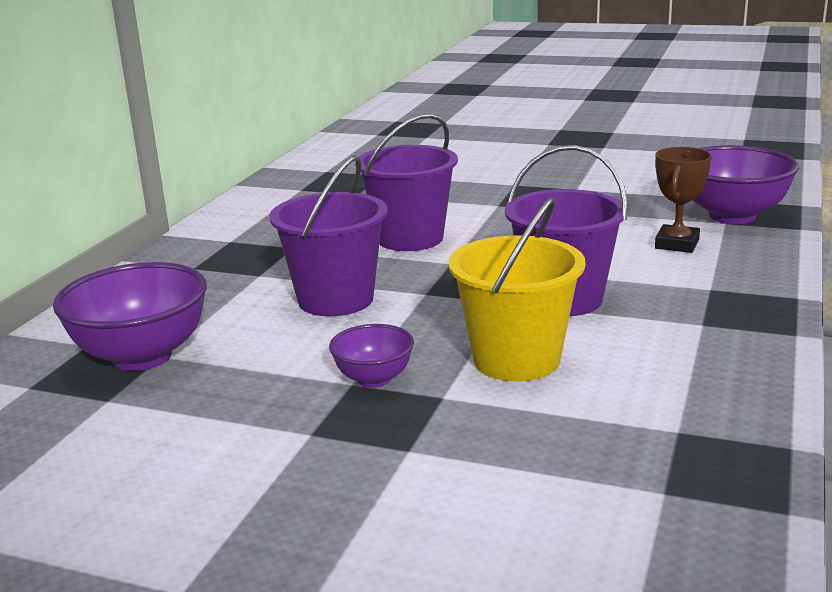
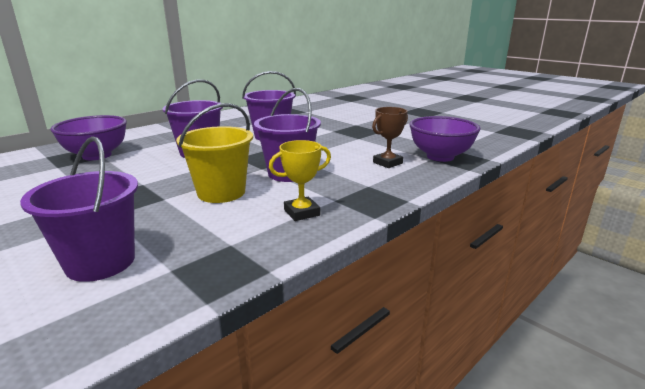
camera: 25 degrees right, 0 degrees up
purple bowl [329,324,414,388] -> none
none -> purple bucket [20,136,138,282]
none -> yellow trophy [269,140,331,221]

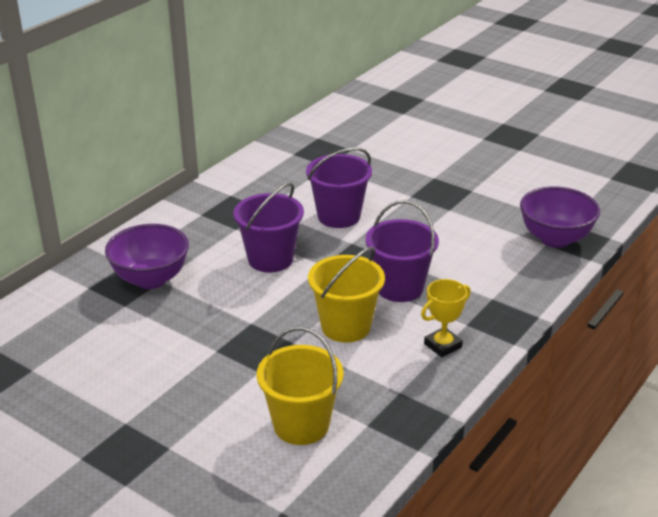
camera: 10 degrees left, 10 degrees up
purple bucket [20,136,138,282] -> yellow bucket [257,327,343,445]
brown trophy [372,107,408,168] -> none

